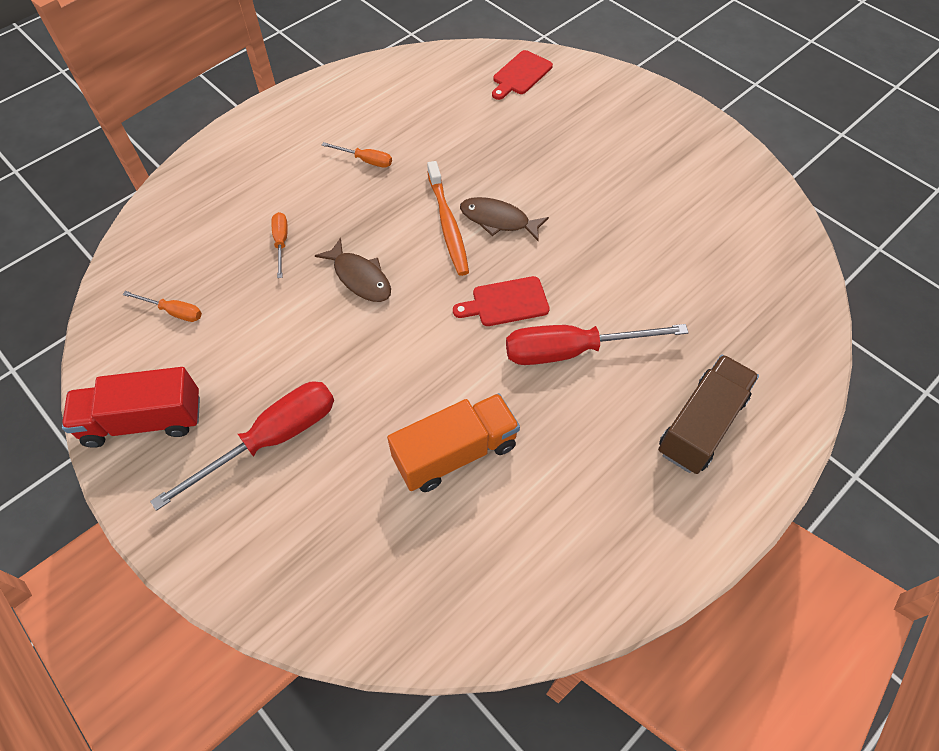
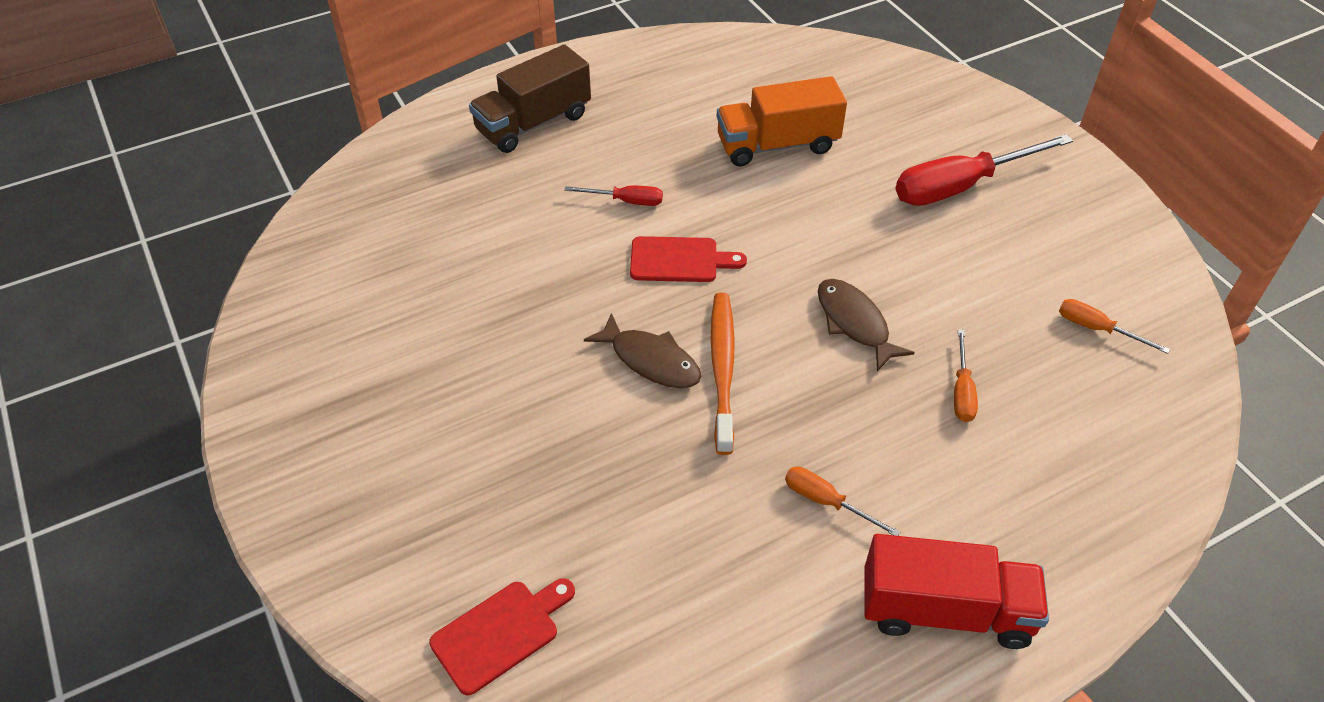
camera: 165 degrees left, 10 degrees down
red truck [62,367,200,448] -> red truck moved to [864,534,1049,649]
red screwdriver [506,324,689,365] -> red screwdriver [564,186,663,206], size x0.49

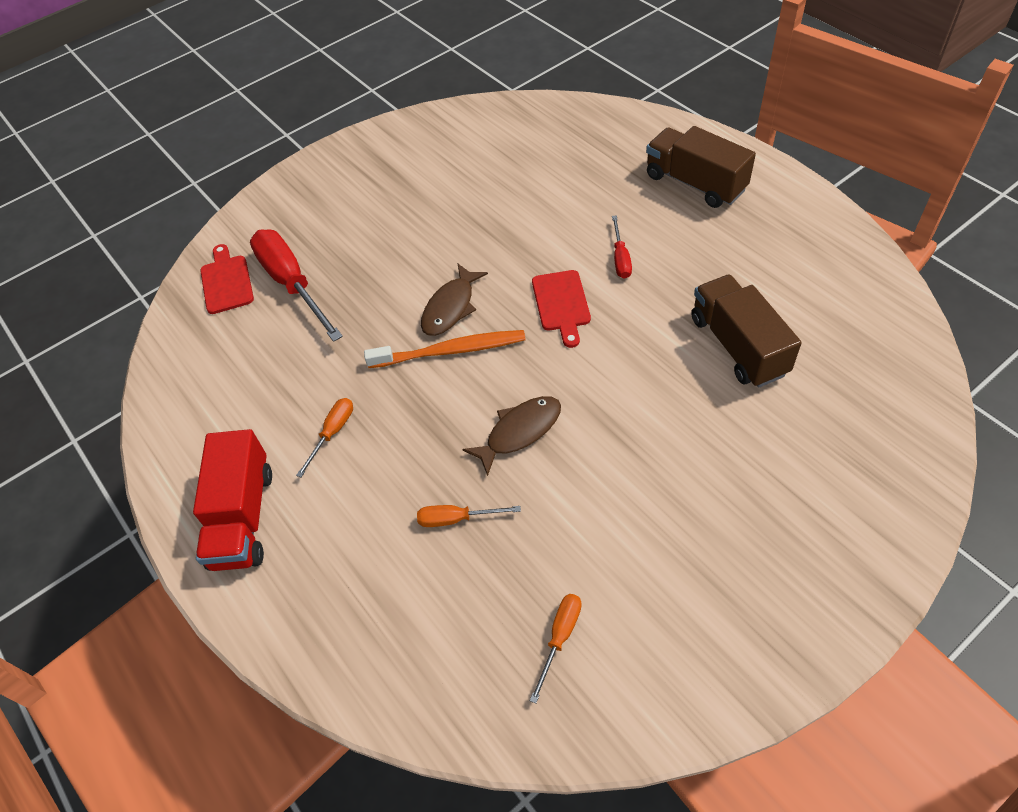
camera: 85 degrees right, 5 degrees up
red cutting board [429,578,575,695] -> red cutting board turned 150 degrees counterclockwise [200,244,254,314]
orange truck [717,76,847,166] -> brown truck [691,274,802,387]
red screwdriver [896,134,1073,206] -> red screwdriver moved to [250,229,343,342]

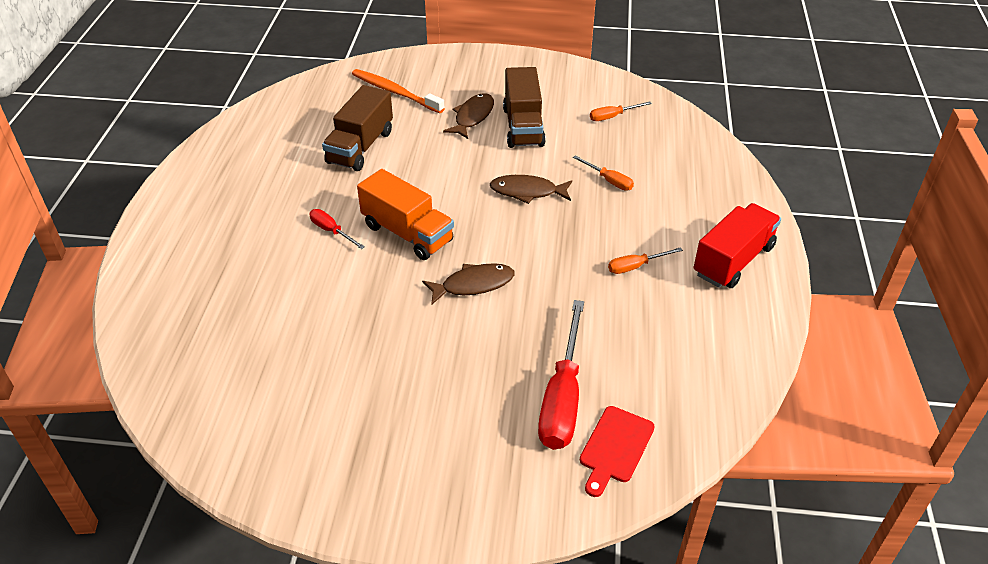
camera: 140 degrees left, 10 degrees down
orange toothbrush [364,330,526,368] -> orange toothbrush moved to [352,69,445,113]
red cutting board [532,270,591,348] -> orange truck [357,169,454,260]
red screwdriver [612,215,632,279] -> red screwdriver turned 90 degrees counterclockwise [309,209,365,249]
brown truck [646,126,756,208] -> brown truck moved to [503,67,546,148]
none -> brown fish [443,93,494,139]

